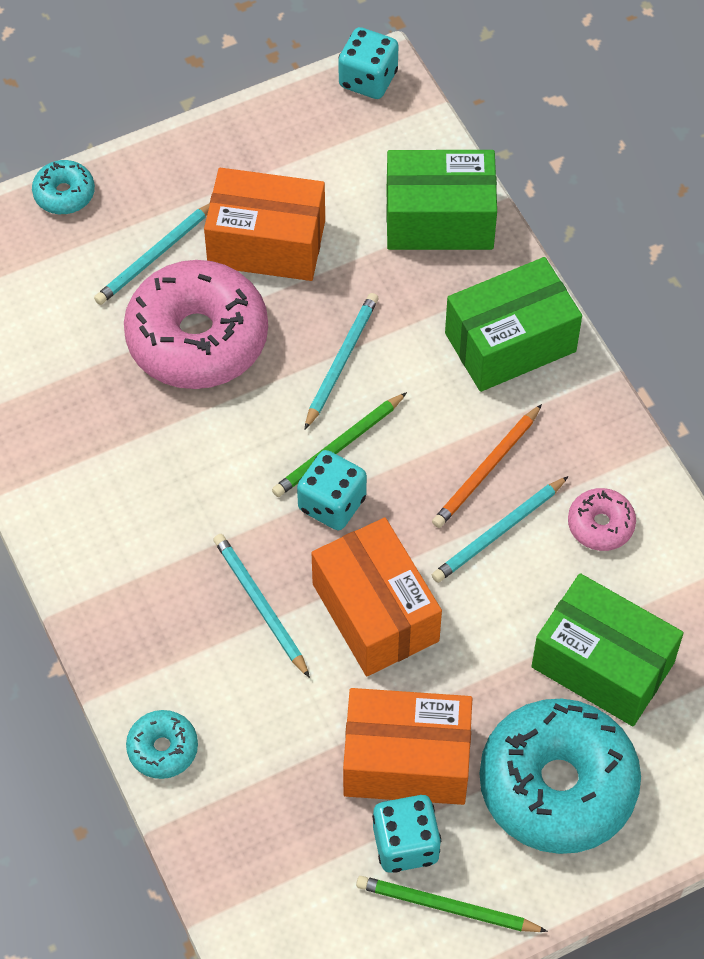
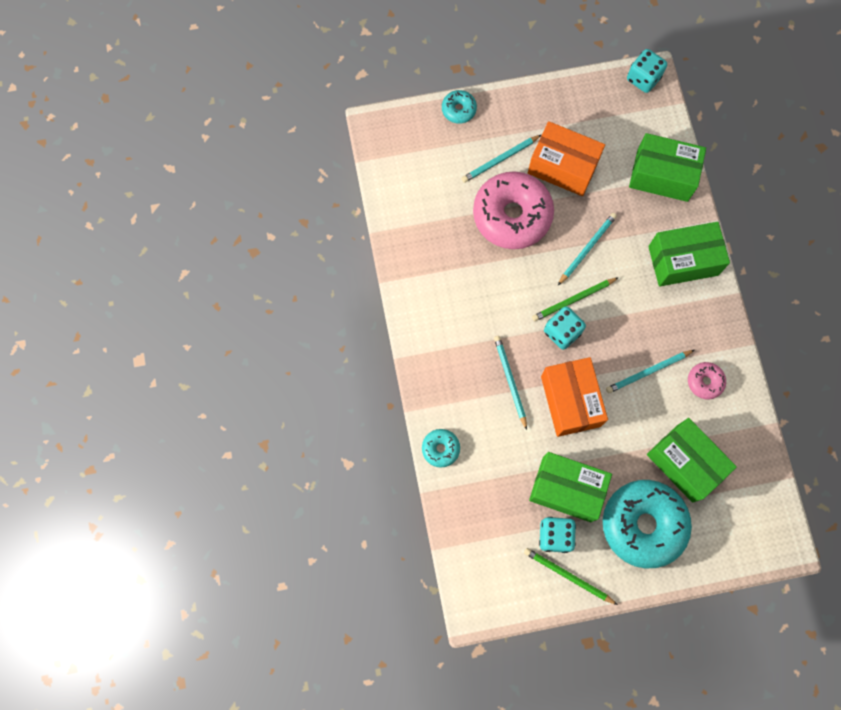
camera: 15 degrees right, 15 degrees up
orange box [343,688,472,805] -> green box [529,452,612,522]
orange pencil [432,404,542,528] -> none

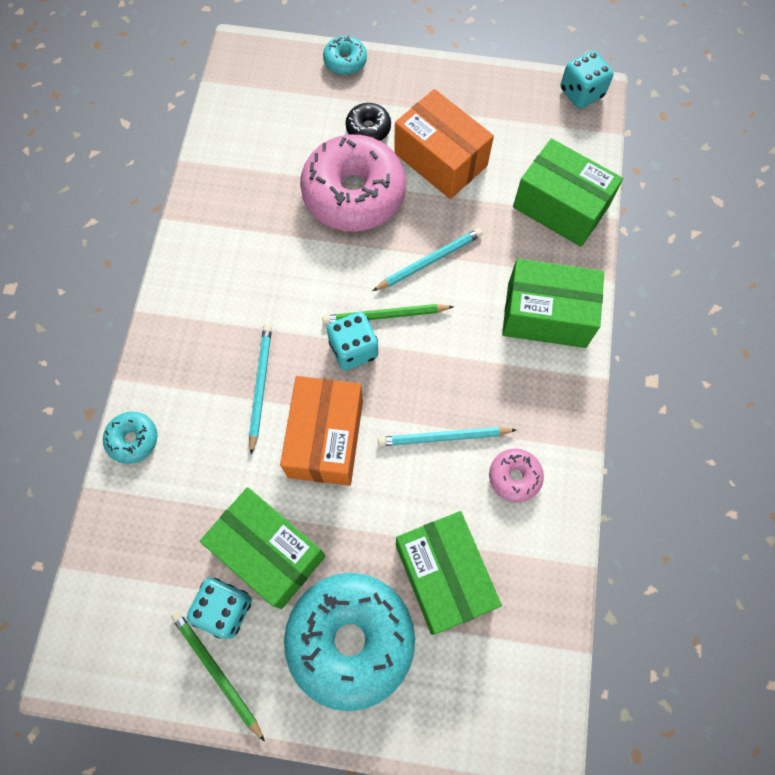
camera: 20 degrees right, 5 degrees down
turquoise pencil [462,135,541,183] -> black donut [346,103,391,141]

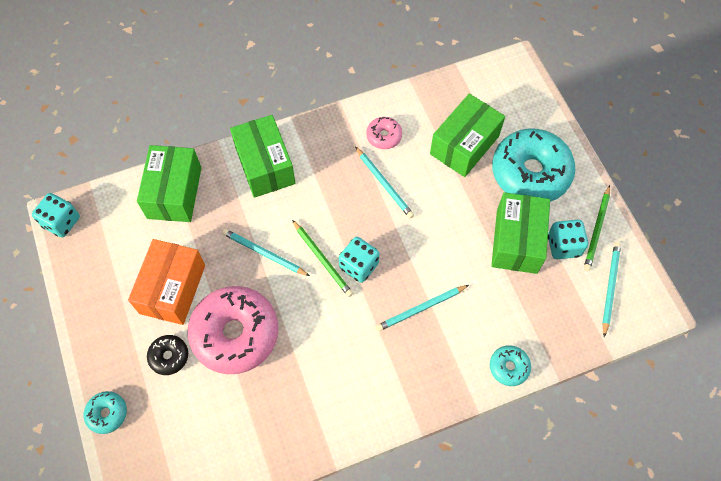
camera: 120 degrees left, 5 degrees down
orange box [280,376,363,486] -> none
none -> turquoise pencil [602,242,621,337]

